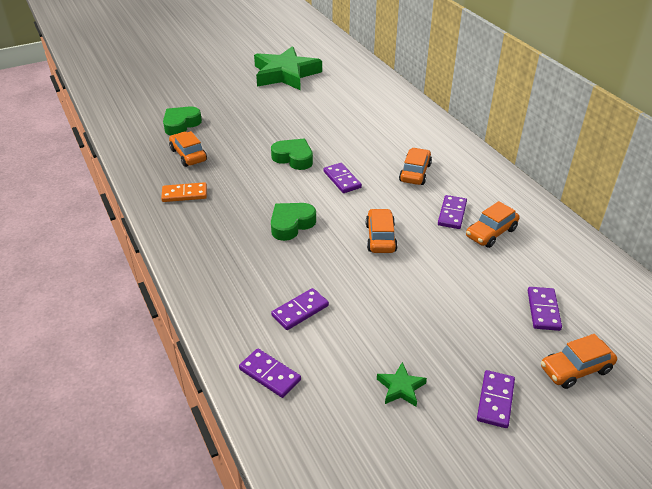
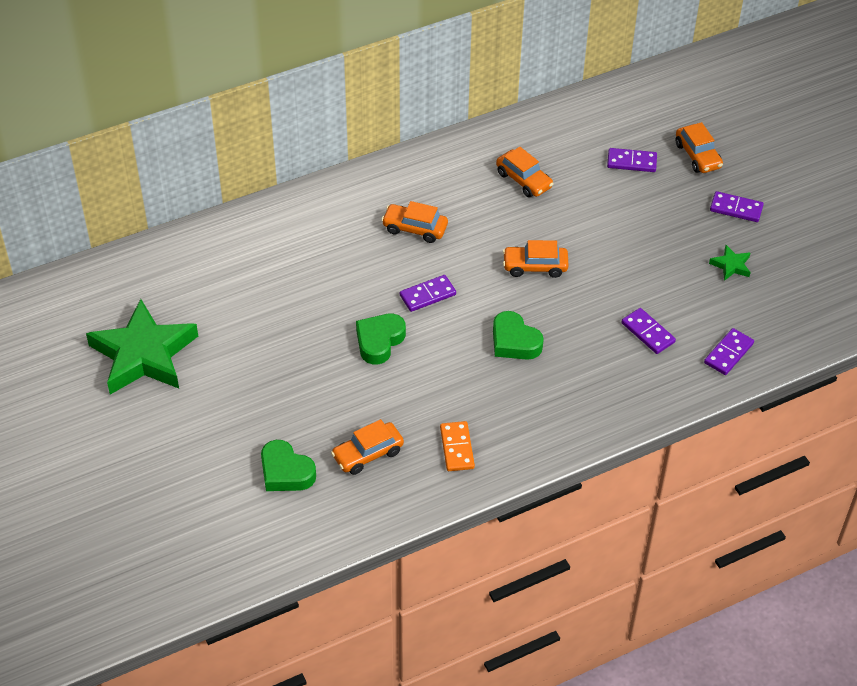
camera: 90 degrees left, 10 degrees up
purple domino [438,195,467,229] -> none

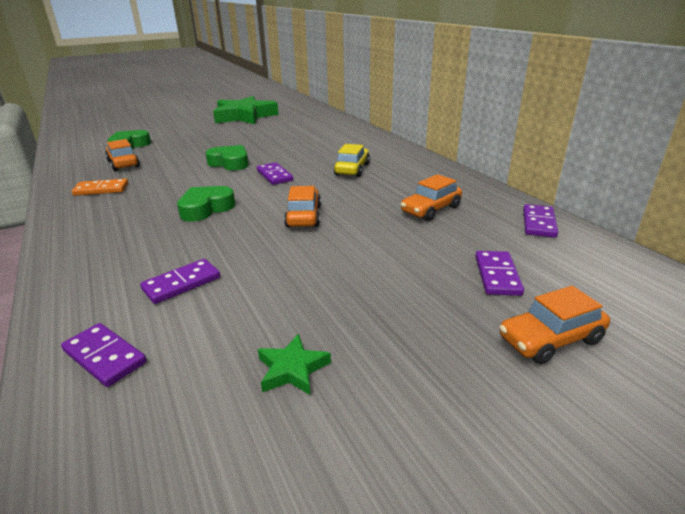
camera: 90 degrees right, 20 degrees down
orange car [381,201,448,243] -> yellow car [334,144,370,177]
purple domino [710,191,764,222] -> purple domino moved to [523,204,558,238]

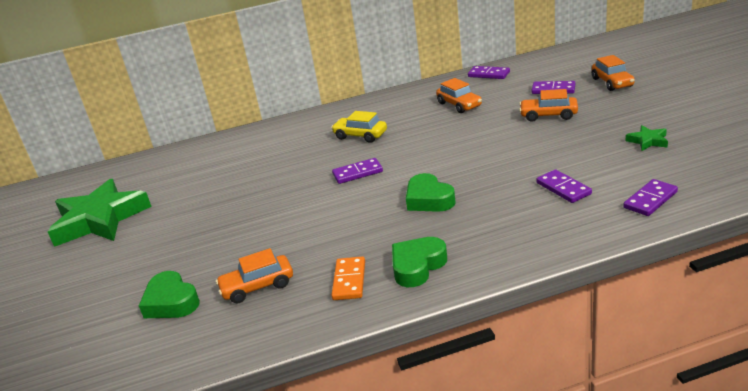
camera: 75 degrees left, 0 degrees up
green heart [206,145,249,171] -> green heart moved to [392,237,447,287]
orange car [284,186,321,228] -> orange car moved to [519,89,578,122]

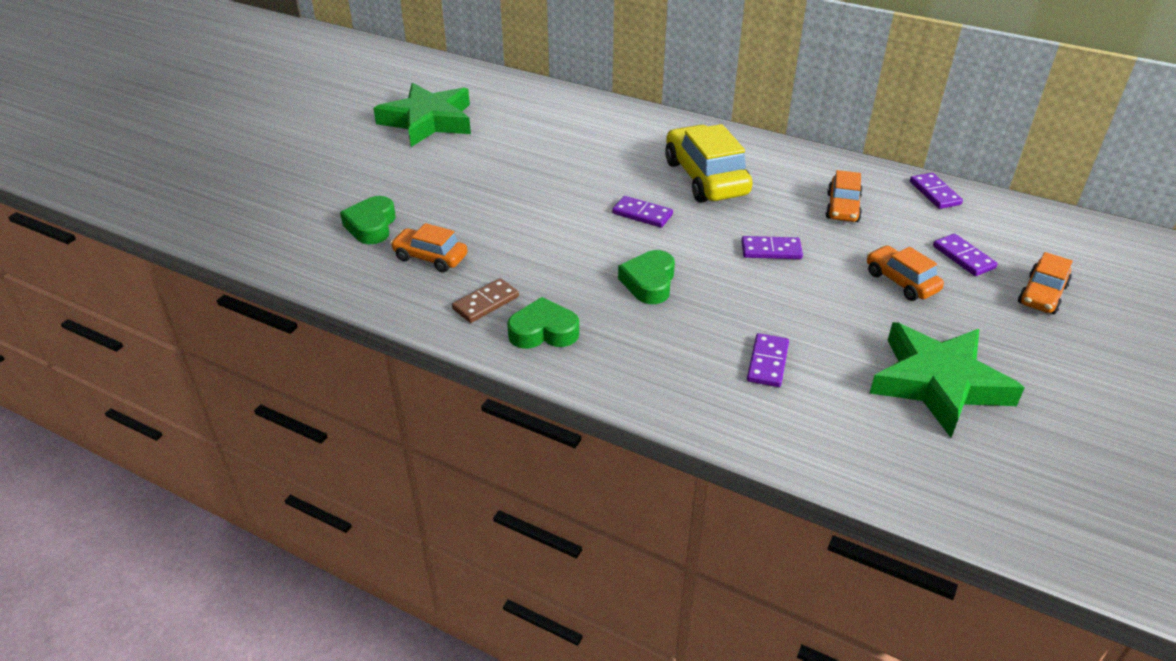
camera: 40 degrees right, 10 degrees up
yellow car [331,111,387,143] -> yellow car [665,124,753,203], size x1.75
orange domino [331,256,365,300] -> brown domino [452,278,519,323]
purple domino [623,179,678,216] -> purple domino moved to [741,236,803,259]
green star [626,125,668,151] -> green star [870,322,1025,437], size x2.47

